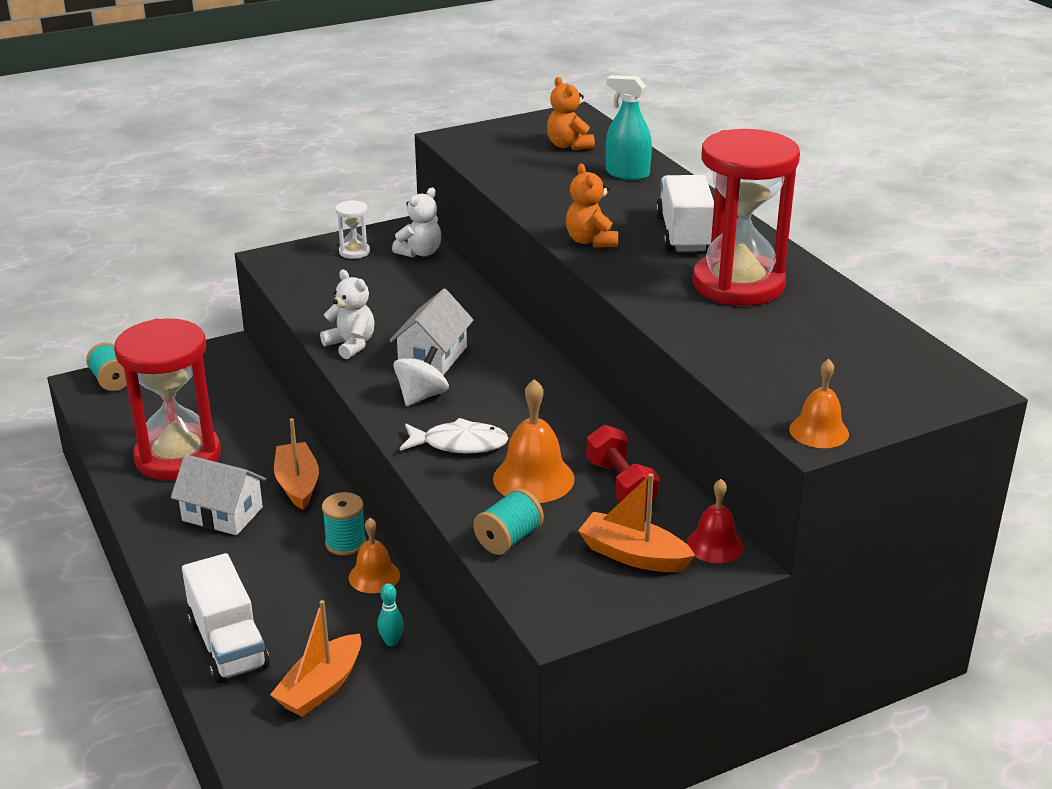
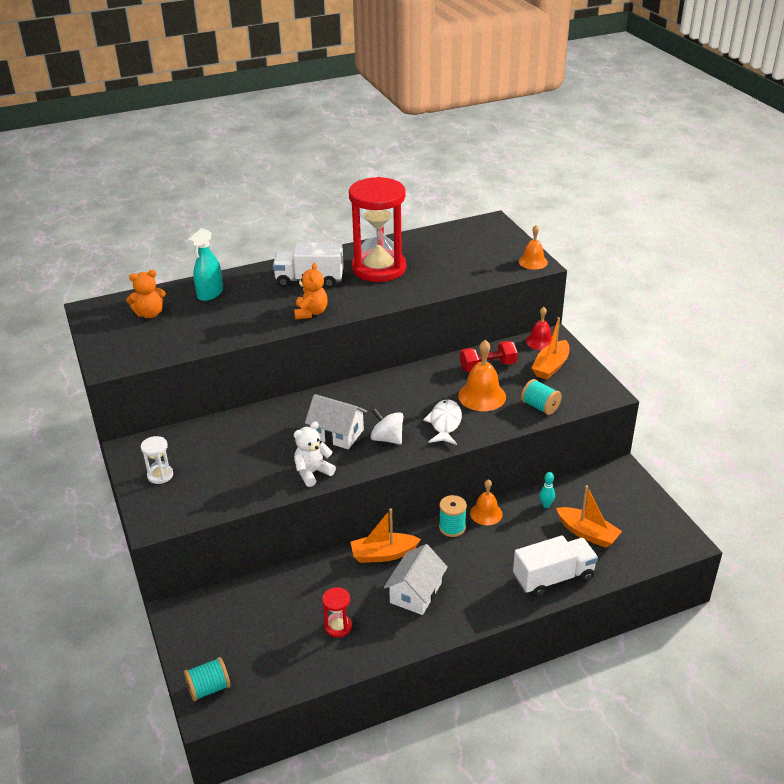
camera: 85 degrees left, 5 degrees up
red hourglass [114,318,221,481] -> red hourglass [322,587,352,638], size x0.41
white teddy bear [392,188,441,258] -> none
orange teddy bear [566,164,618,247] -> orange teddy bear turned 75 degrees counterclockwise [294,263,328,320]

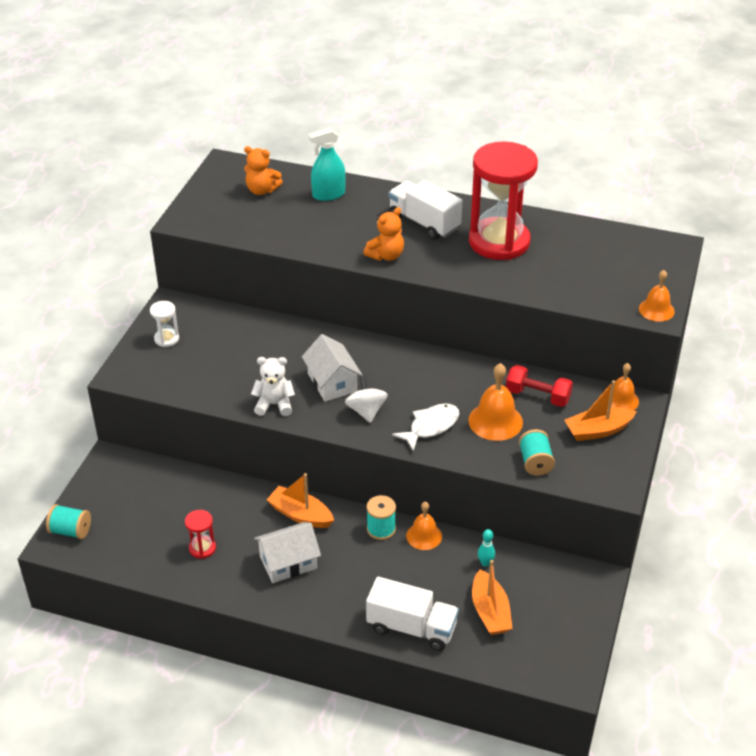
camera: 40 degrees right, 5 degrees up
red bell [526,307,552,350] -> orange bell [608,363,639,410]

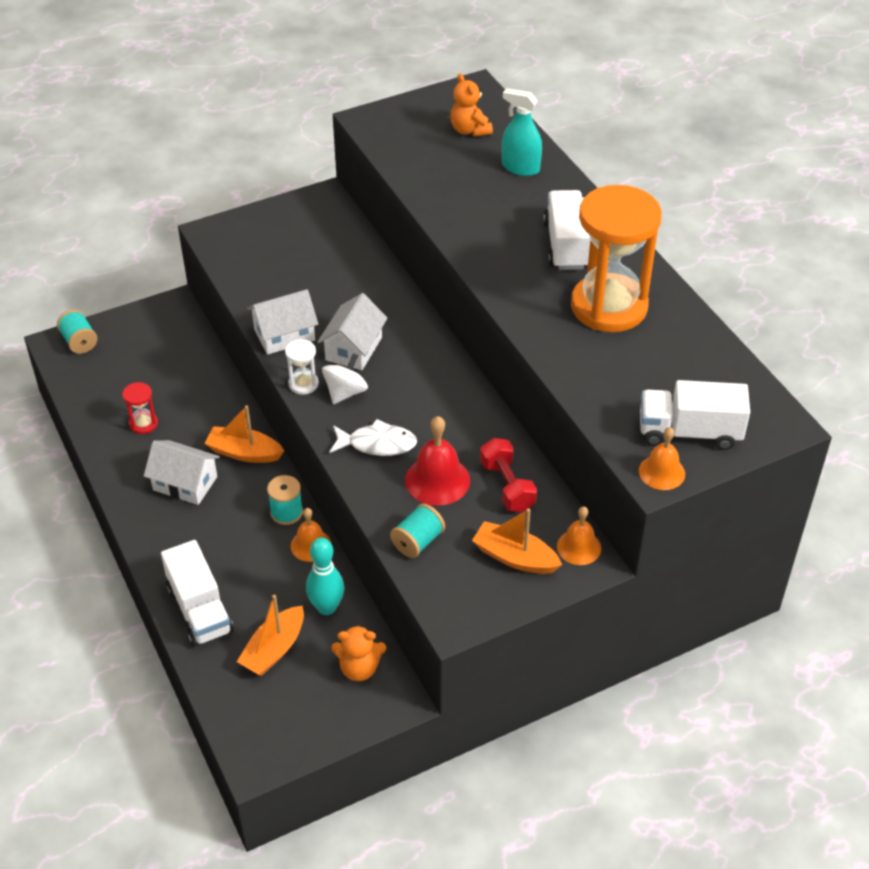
camera: 45 degrees right, 5 degrees up
white hourglass [150,301,179,347] -> white hourglass moved to [285,339,319,395]
white teddy bear [251,357,295,416] -> white house [247,289,318,355]
orange boat [267,473,334,528] -> orange boat turned 60 degrees counterclockwise [205,405,284,463]
orange teddy bear [363,207,404,261] -> orange teddy bear moved to [331,624,386,681]
orange bell [468,363,523,441] -> red bell [405,416,470,506]
red hourglass [469,142,538,260] -> orange hourglass [571,185,662,332]
turquoise bowling pin [478,529,495,567] -> turquoise bowling pin [306,537,344,615], size x1.87
none -> white truck [640,380,750,450]

